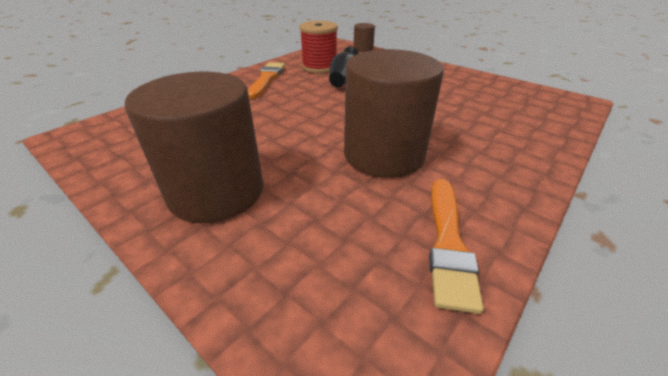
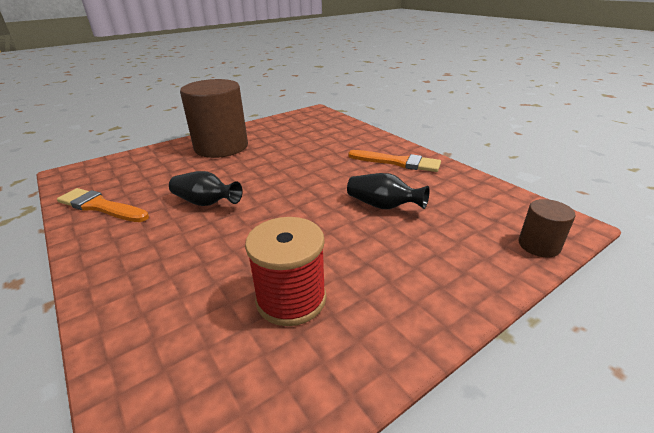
camera: 105 degrees right, 5 degrees down
red spool [300,21,338,73] -> red spool moved to [245,217,326,326]
brown cylinder [344,49,443,178] -> black vase [169,171,243,206]

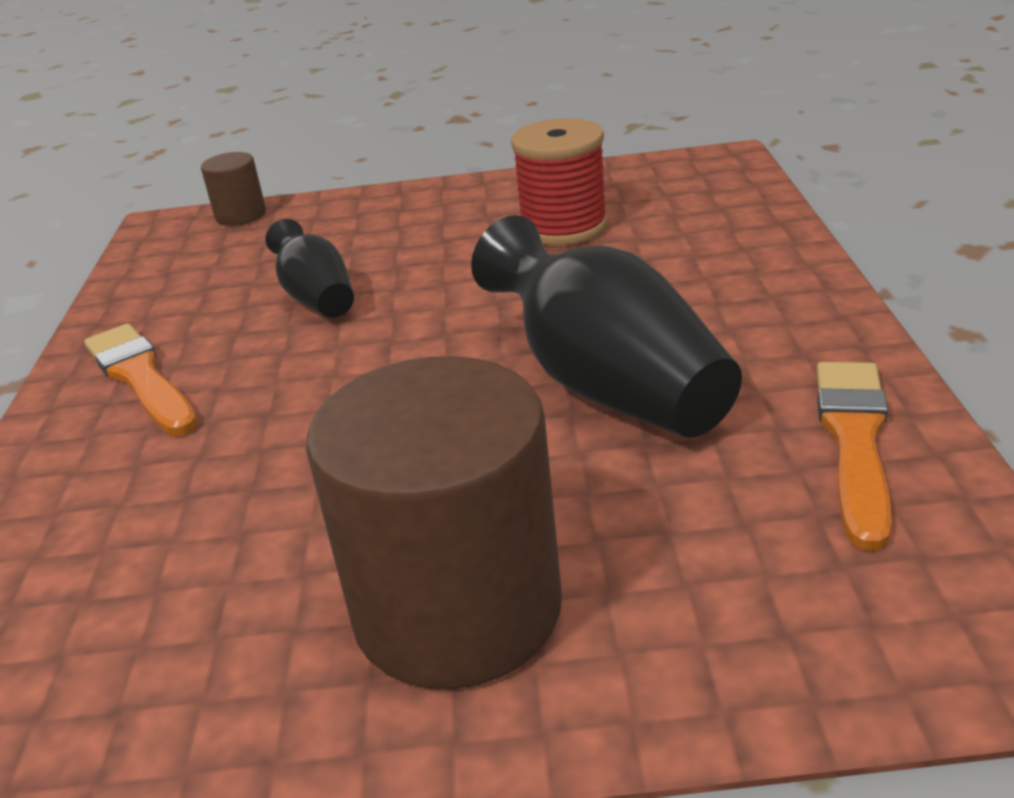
camera: 145 degrees left, 0 degrees up
orange brush [57,188,149,222] -> orange brush turned 135 degrees counterclockwise [816,362,892,551]
black vase [169,171,243,206] -> black vase [471,215,742,438], size x1.80

